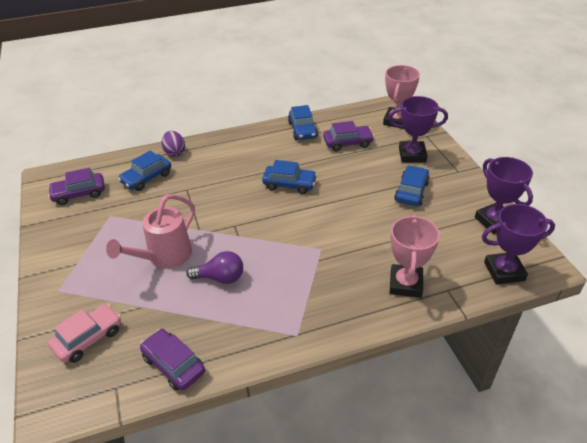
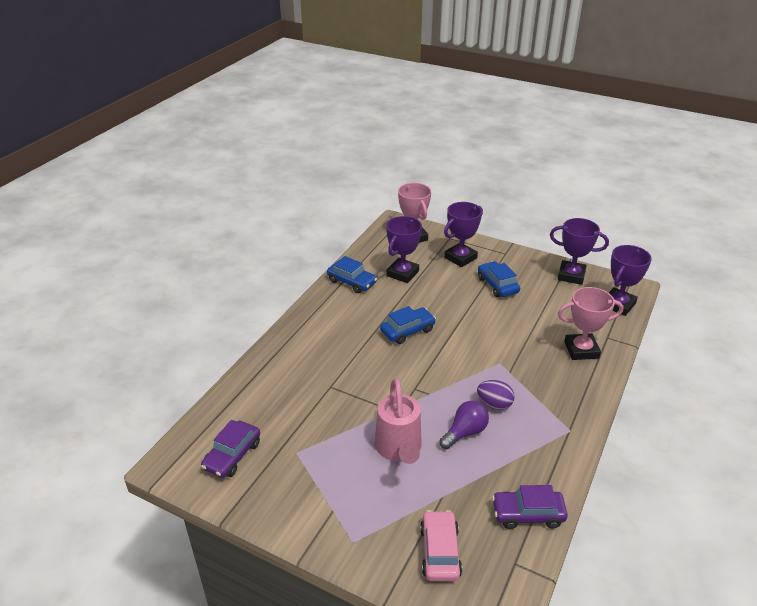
camera: 45 degrees left, 5 degrees down
blue car [118,151,171,191] -> none
purple egg [162,131,185,157] -> purple egg moved to [477,380,515,410]
purple car [323,121,374,151] -> purple trophy [386,216,422,283]
pink trophy [390,215,440,298] -> pink trophy turned 60 degrees counterclockwise [558,287,623,360]

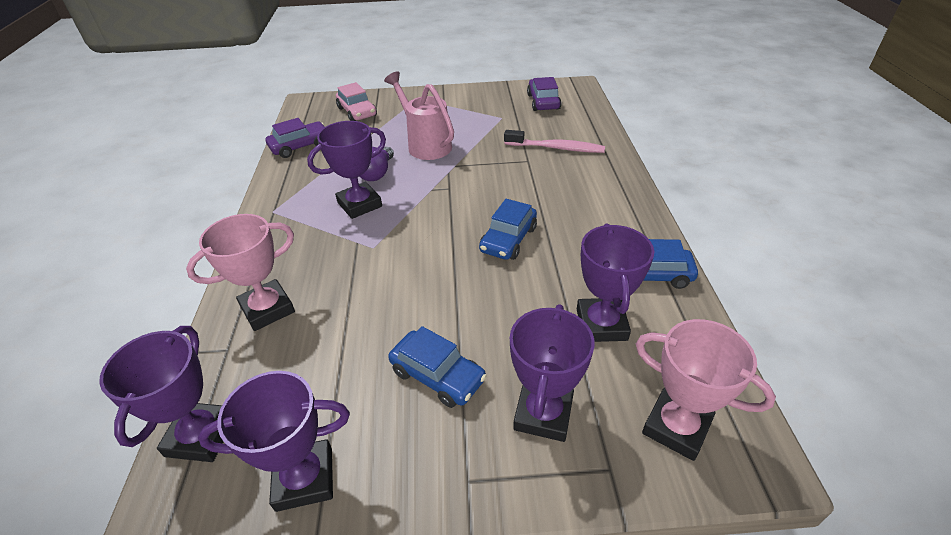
camera: 150 degrees right, 5 degrees up
purple egg [477,380,515,410] -> purple trophy [307,121,386,219]
none -> pink toothbrush [504,130,605,153]

